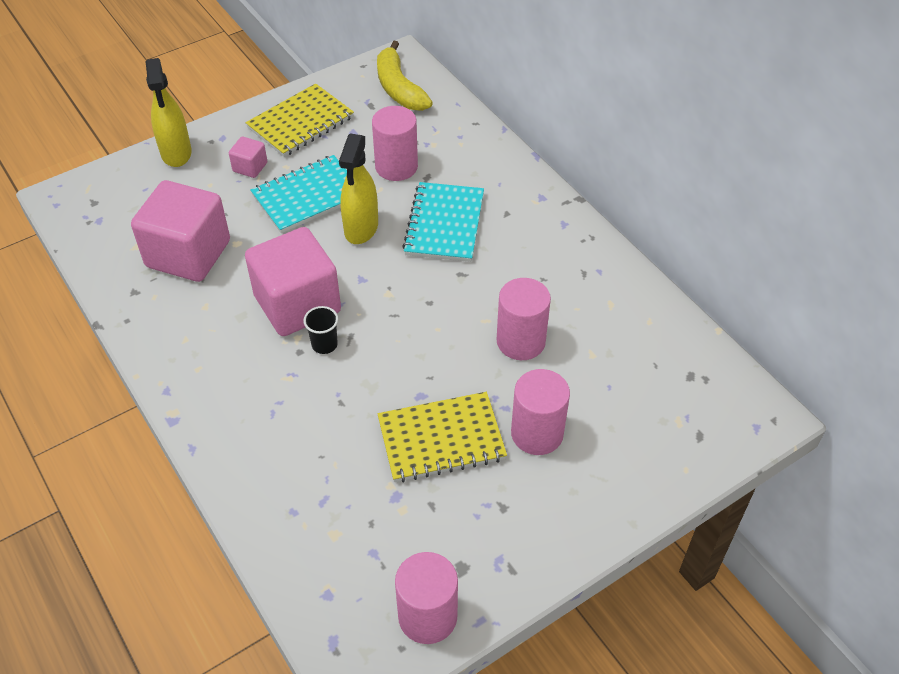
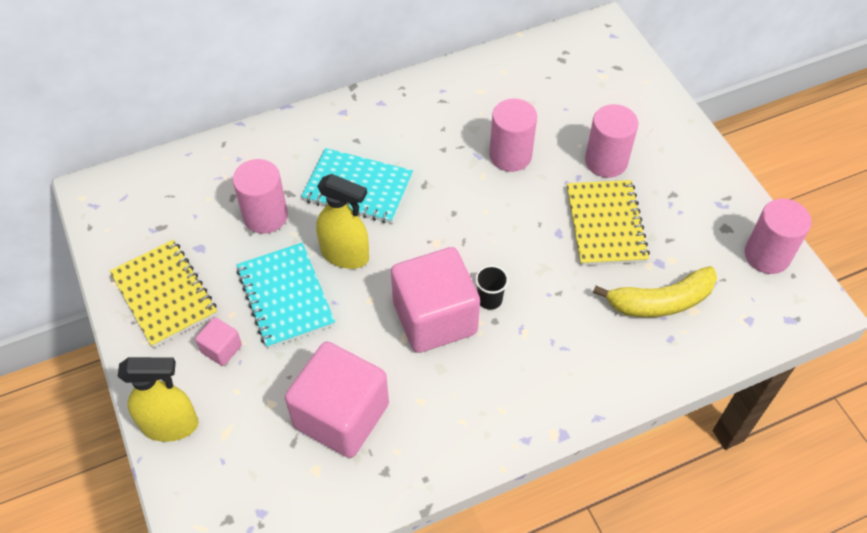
camera: 80 degrees left, 5 degrees up
yellow banana [377,41,433,111] -> yellow banana moved to [593,266,717,317]

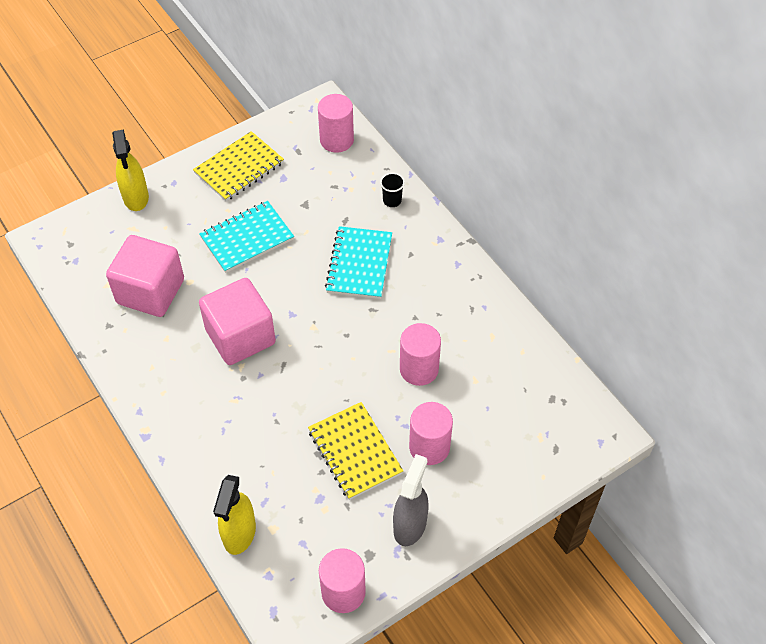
camera: 80 degrees right, 0 degrees up
pink cube [195,317,242,366] -> none
pink cylinder [233,159,288,234] -> pink cylinder moved to [318,94,354,153]
yellow spray bottle [316,174,369,269] -> yellow spray bottle moved to [213,475,256,555]
black cup [475,265,509,310] -> black cup moved to [380,173,405,207]
yellow notebook [567,180,650,266] -> yellow notebook turned 75 degrees clockwise [308,402,403,500]
yellow banana [593,266,717,317] -> none
none -> grey spray bottle [393,454,429,546]

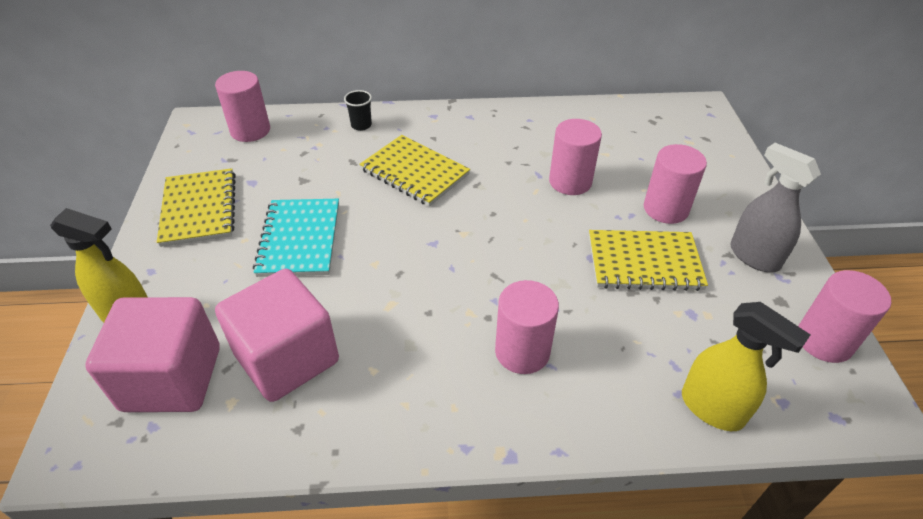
camera: 60 degrees left, 10 degrees down
pink cube [199,278,276,365] -> pink cube moved to [85,297,220,412]
turquoise notebook [325,226,392,299] -> yellow notebook [359,135,470,206]
none -> pink cylinder [495,280,559,374]

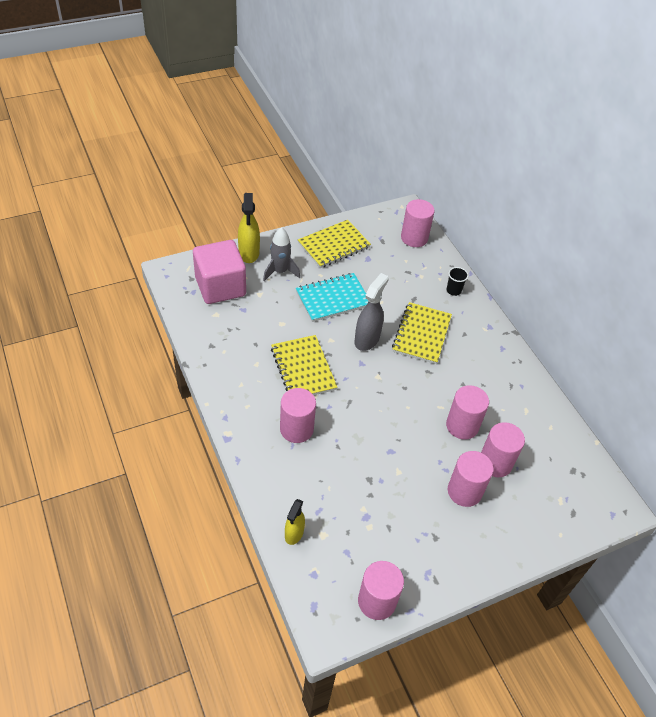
camera: 65 degrees right, 5 degrees up
pink cube [215,269,339,402] -> none
yellow notebook [589,230,708,291] -> yellow notebook moved to [271,335,338,395]
yellow spray bottle [682,302,811,431] -> yellow spray bottle [285,499,305,545], size x0.64
grey spray bottle [730,143,821,272] -> grey spray bottle moved to [354,273,389,351]
none -> grey rocket [263,227,300,281]
none -> pink cylinder [481,422,525,477]

